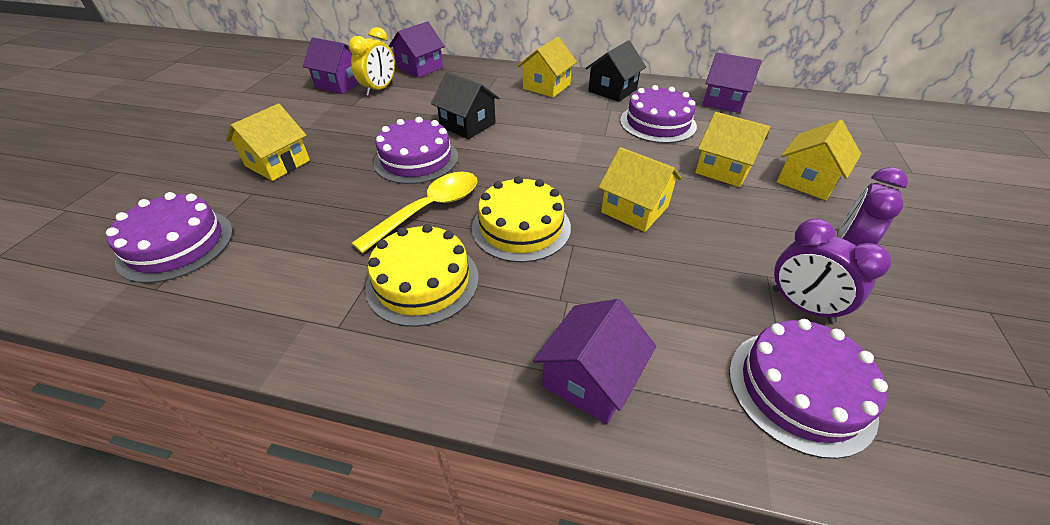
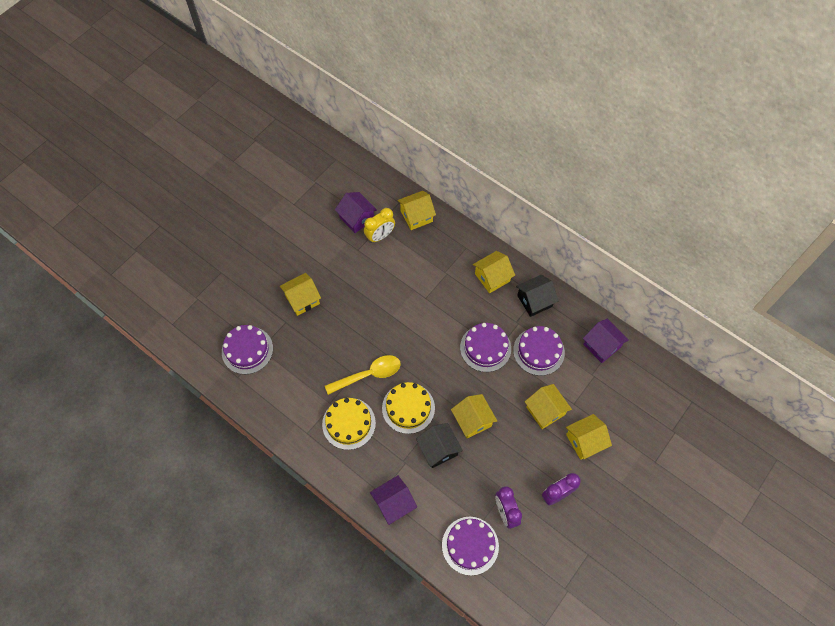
camera: 25 degrees right, 20 degrees up
purple cake [374,117,458,184] -> purple cake moved to [460,323,511,372]
purple house [389,21,445,78] -> yellow house [397,191,436,230]
black house [431,72,500,139] -> black house moved to [416,423,463,468]

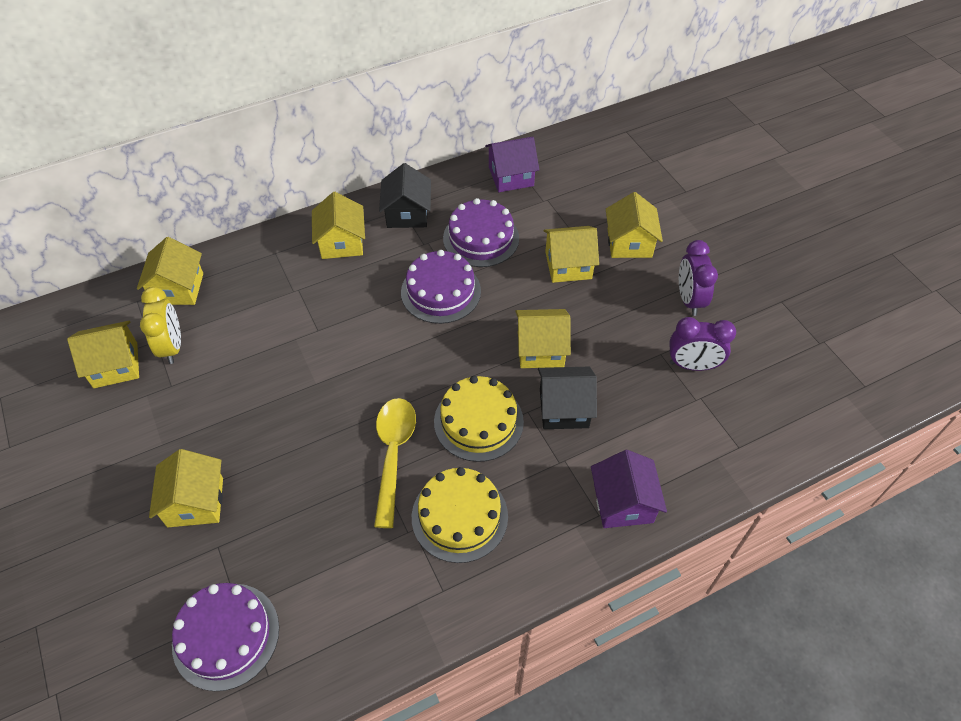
camera: 65 degrees left, 10 degrees down
purple house [335,192,377,233] -> yellow house [67,321,139,388]
purple cake [442,517,499,576] -> none

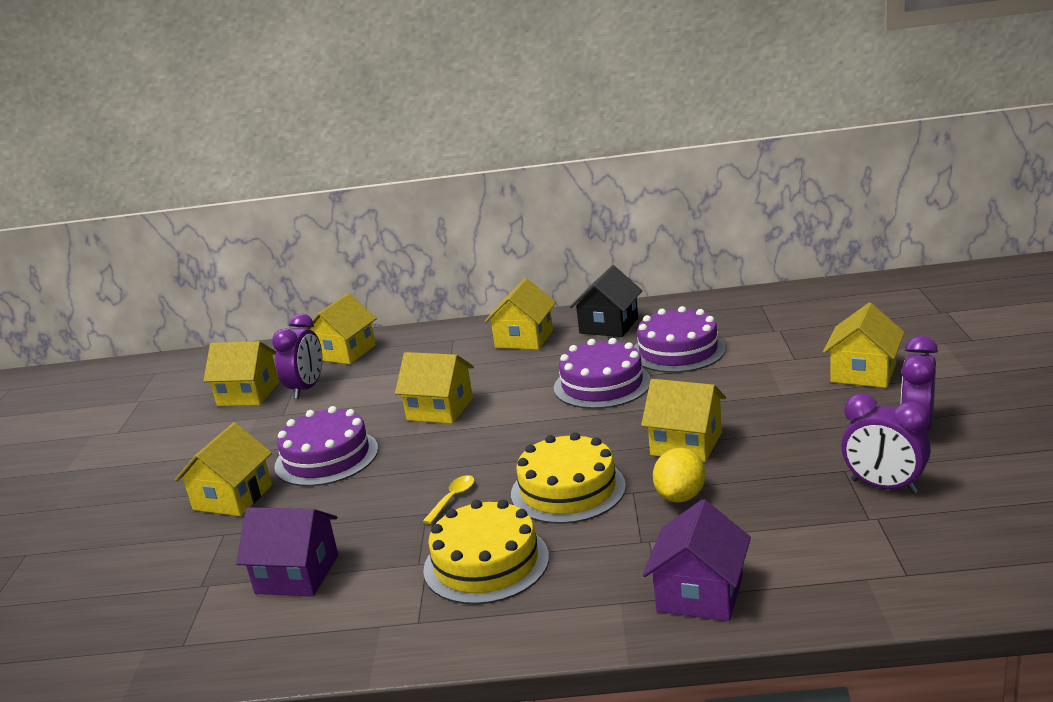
camera: 30 degrees right, 30 degrees down
yellow clock [140,287,181,364] -> purple clock [272,314,322,399]
purple cake [172,583,279,691] -> purple cake moved to [275,406,378,486]
yellow spoon [374,398,416,528] -> yellow spoon [423,475,475,524], size x0.47
purple house [485,137,539,192] -> purple house moved to [236,507,338,596]
black house [538,367,597,429] -> yellow lemon [653,448,706,502]
yellow house [543,226,599,283] -> yellow house moved to [395,352,474,424]

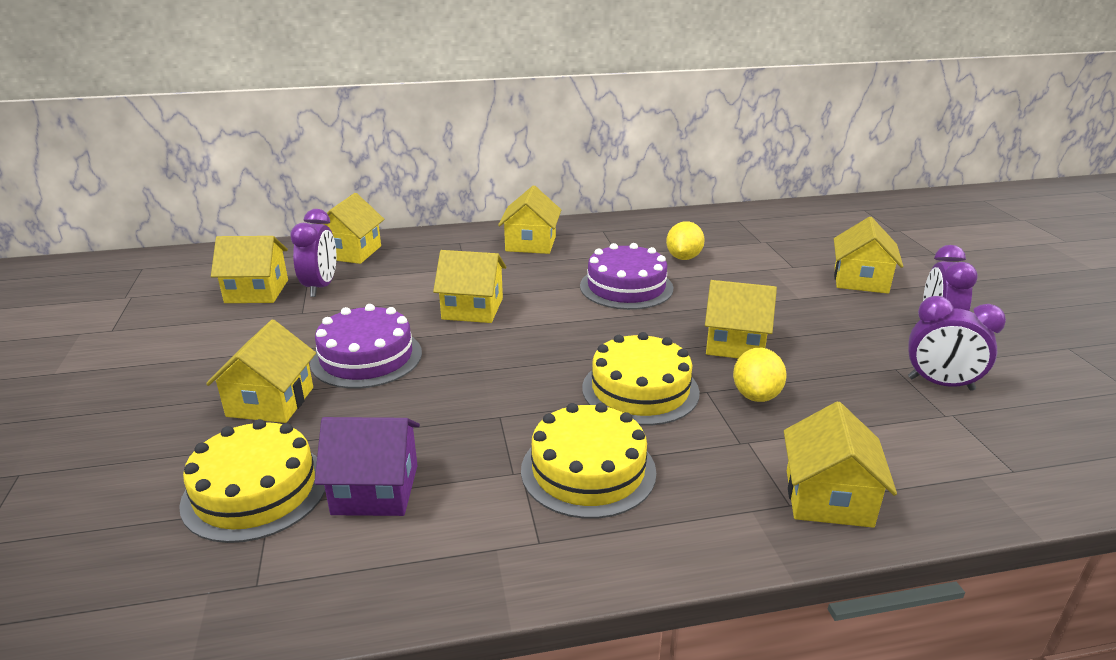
camera: 15 degrees left, 5 degrees up
yellow spoon [423,475,475,524] -> none
black house [570,265,643,337] -> none
purple cake [634,306,726,373] -> yellow lemon [666,221,705,260]
purple house [643,499,751,621] -> yellow house [784,401,897,528]
none -> yellow cake [179,419,325,543]

